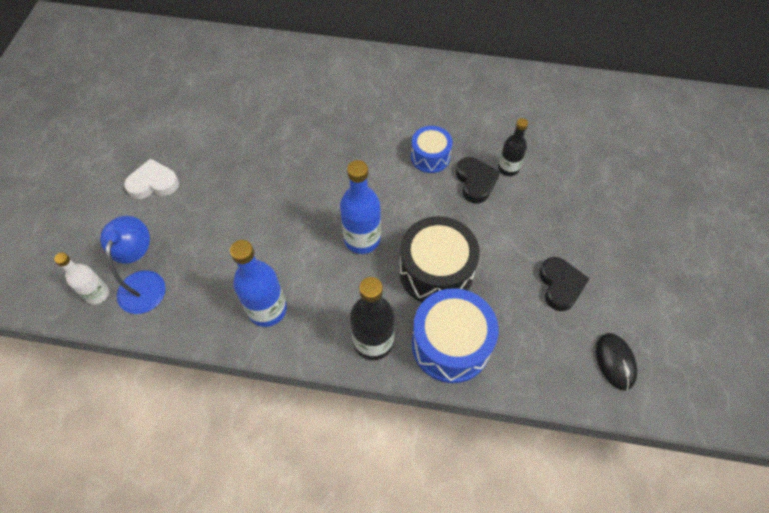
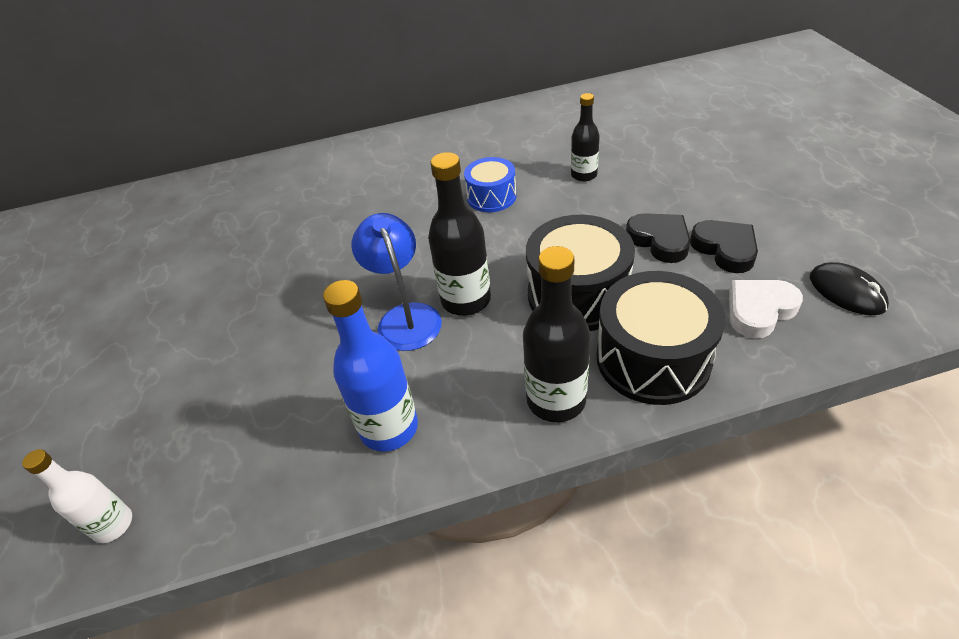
camera: 20 degrees left, 15 degrees down
blue lamp [100,216,166,314] -> blue lamp moved to [351,213,442,351]
white heart [124,158,179,199] -> white heart moved to [729,280,803,338]
blue bottle [340,160,381,254] -> black bottle [428,152,491,316]
blue drum [411,288,499,383] -> black drum [597,271,725,405]
black heart [456,157,500,203] -> black heart moved to [626,213,690,263]

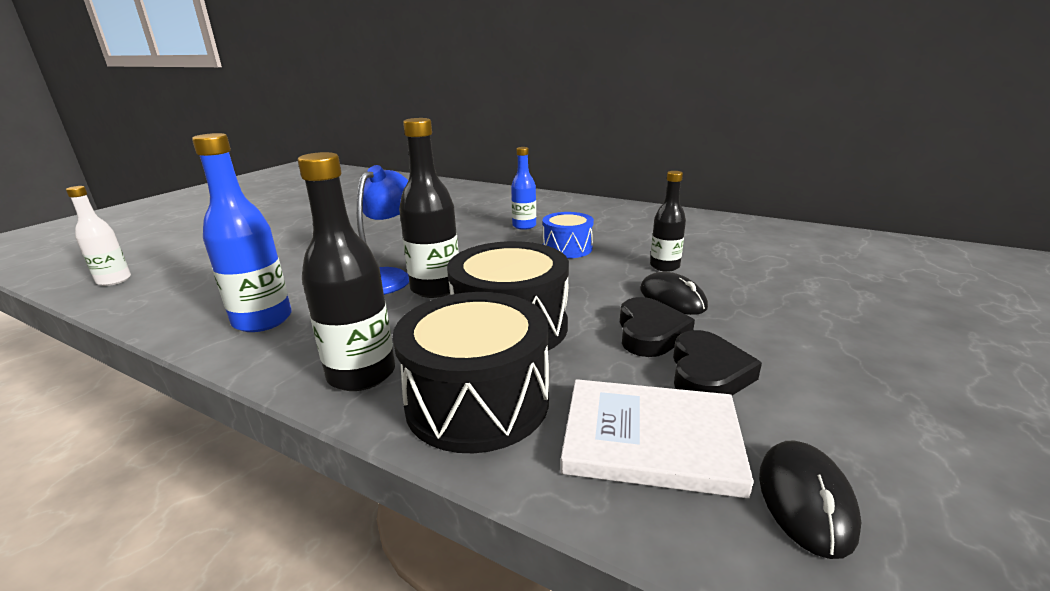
camera: 40 degrees right, 20 degrees down
white heart [729,280,803,338] -> white book [561,379,754,498]
none -> blue bottle [511,147,536,230]
none -> black mouse [640,272,708,315]

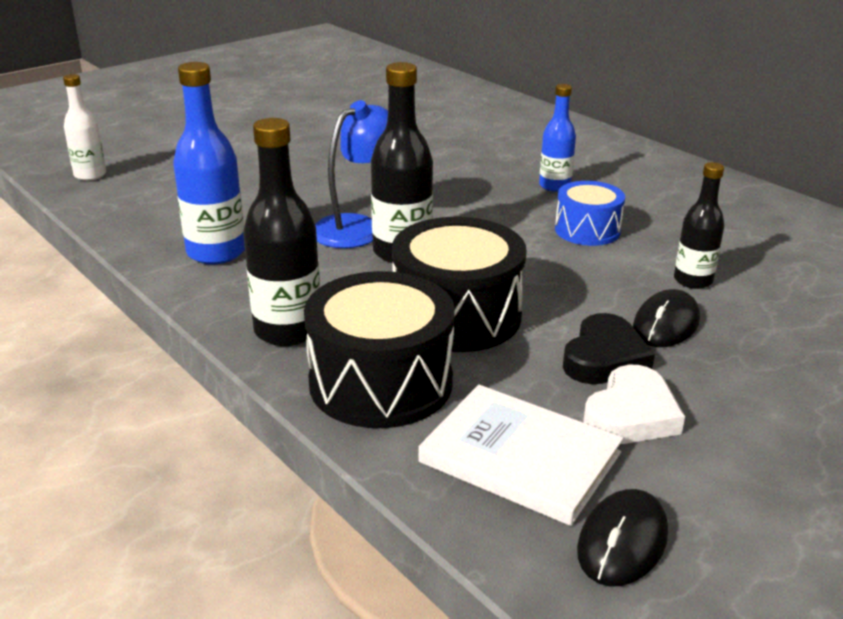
camera: 20 degrees right, 5 degrees up
black mouse [640,272,708,315] -> black mouse turned 45 degrees clockwise [633,289,700,347]
black heart [673,330,762,395] -> white heart [583,365,685,444]

